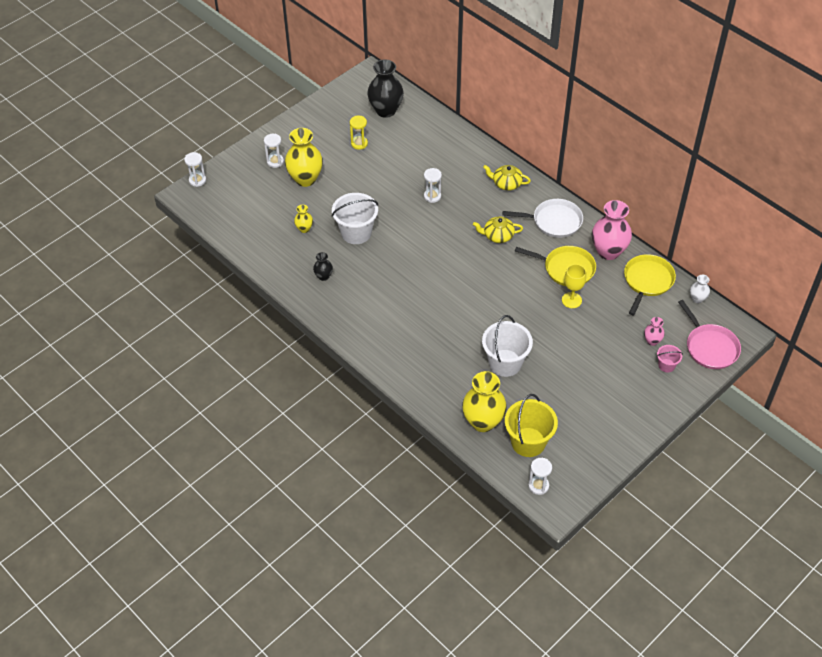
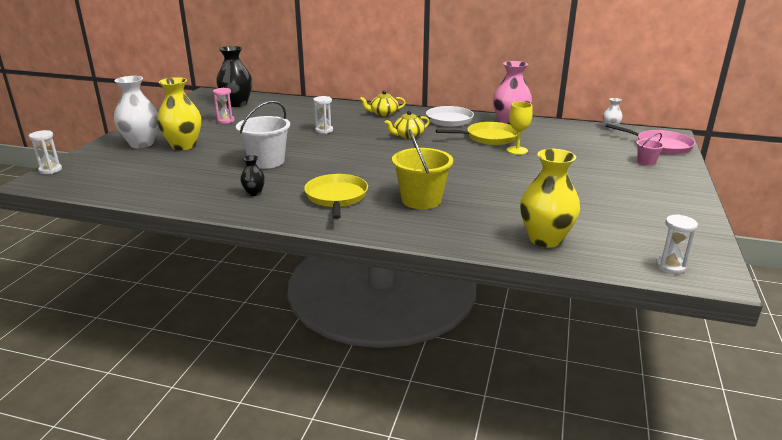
camera: 30 degrees left, 25 degrees down
white hourglass [264,134,284,168] -> white vase [114,76,158,148]
yellow vase [294,205,313,233] -> none
yellow hourglass [350,116,368,150] -> pink hourglass [213,88,235,124]
white bucket [482,315,533,377] -> none
yellow bucket [505,394,558,457] -> yellow bucket moved to [392,129,453,209]
yellow pan [624,254,676,315] -> yellow pan moved to [304,174,368,219]
pink vase [644,317,665,346] -> none

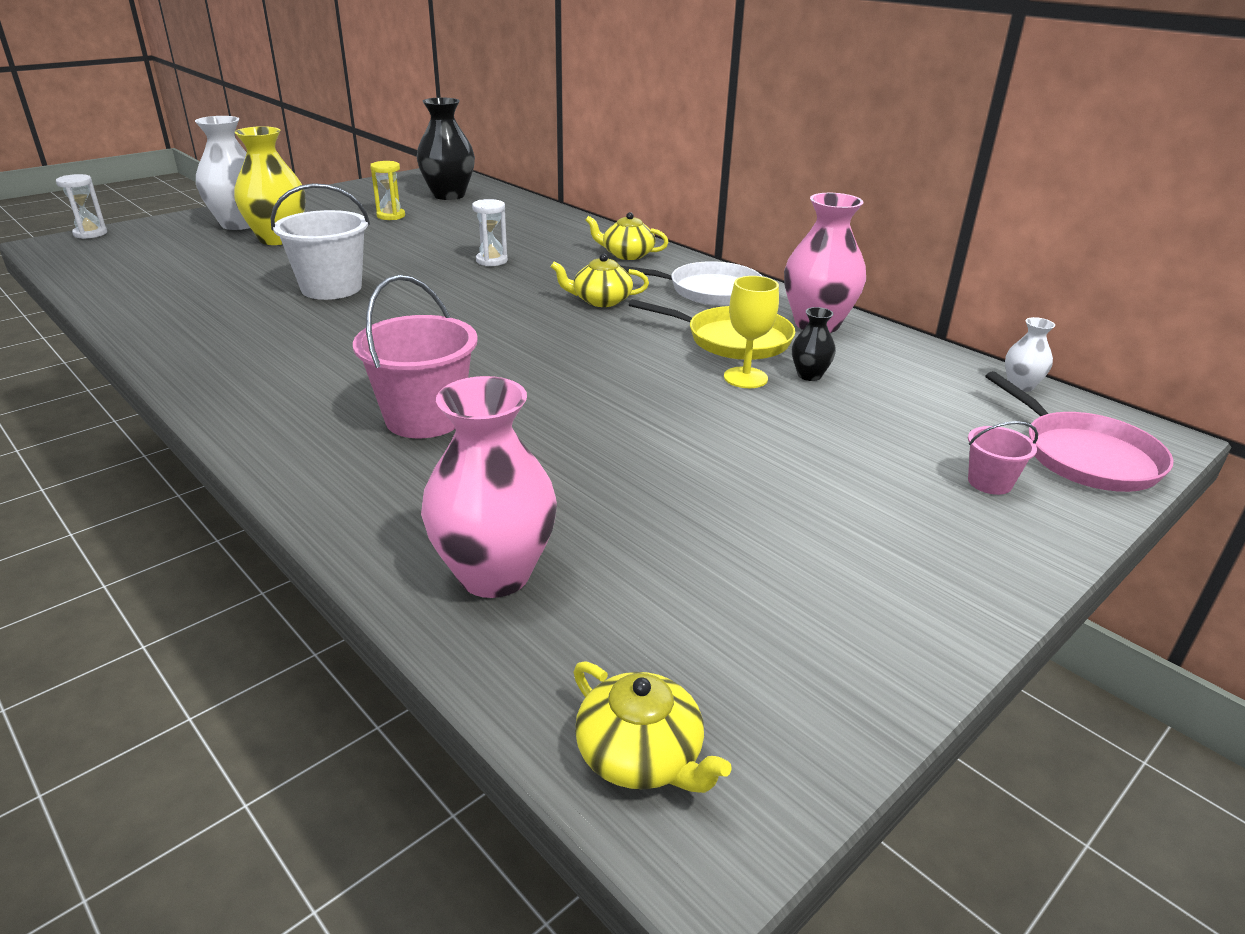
camera: 30 degrees right, 5 degrees up
pink hourglass [213,88,235,124] -> yellow hourglass [370,161,405,220]
black vase [240,155,265,196] -> black vase moved to [792,307,836,381]
yellow pan [304,174,368,219] -> none
yellow bucket [392,129,453,209] -> pink bucket [353,275,478,438]
yellow vase [520,149,580,248] -> pink vase [421,376,557,598]
white hourglass [656,214,698,274] -> yellow teapot [573,661,732,793]

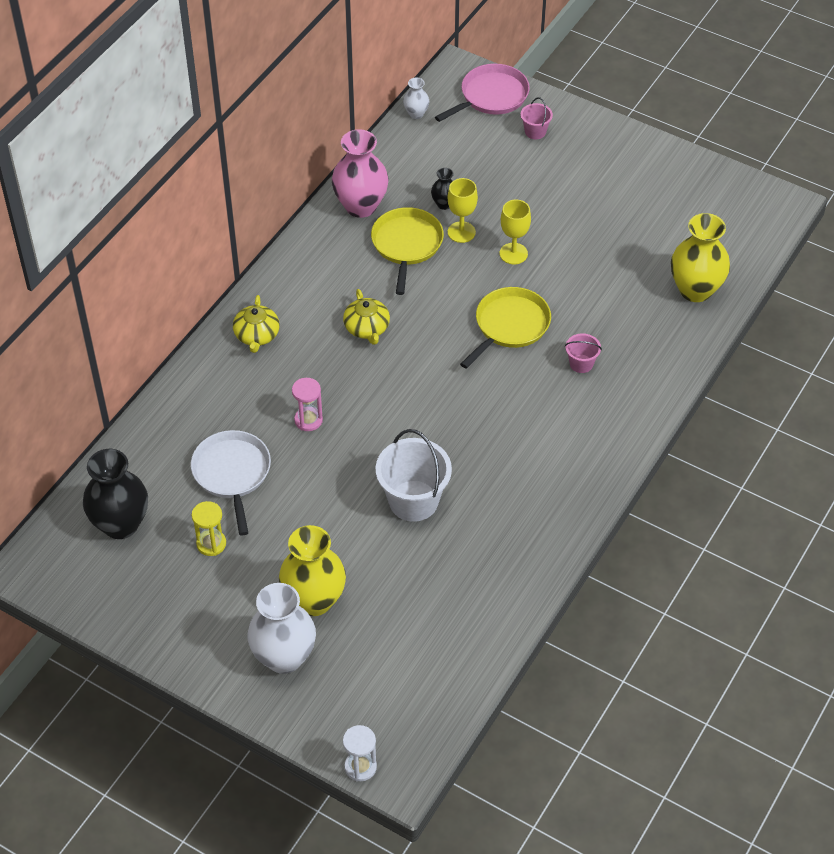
camera: 105 degrees left, 20 degrees up
pink bucket [353,275,478,438] -> pink bucket [565,333,602,373], size x0.50
pink vase [421,376,557,598] -> yellow vase [671,213,730,302]
white hourglass [472,199,508,266] -> pink hourglass [292,378,323,431]
yellow teapot [573,661,732,793] -> none
white pan [619,261,763,306] -> white pan moved to [191,430,271,536]
none -> yellow pan [460,287,551,369]
none -> yellow goblet [500,200,531,264]

